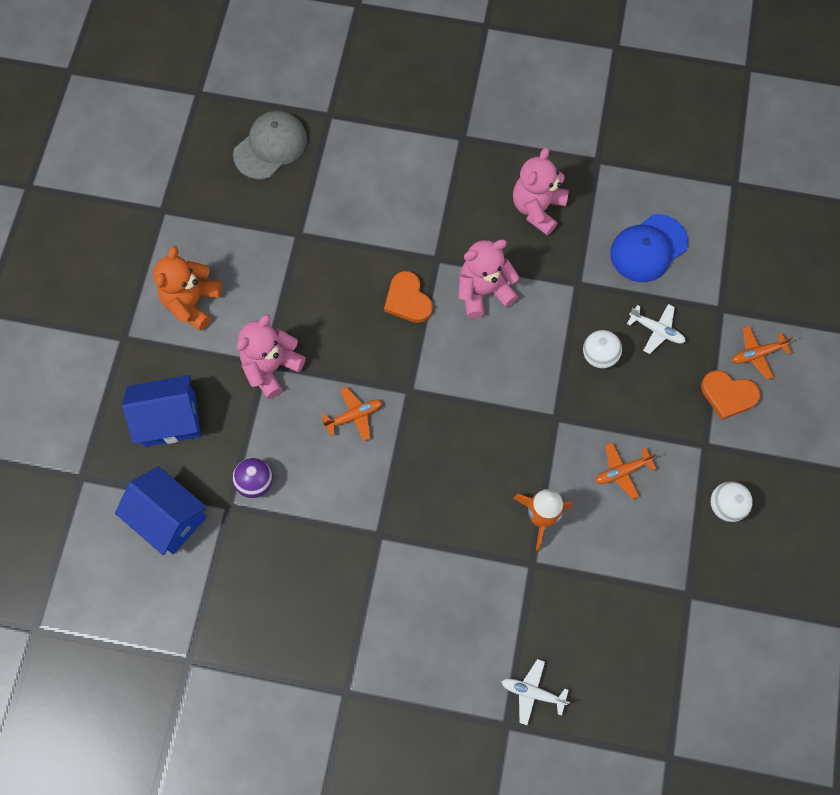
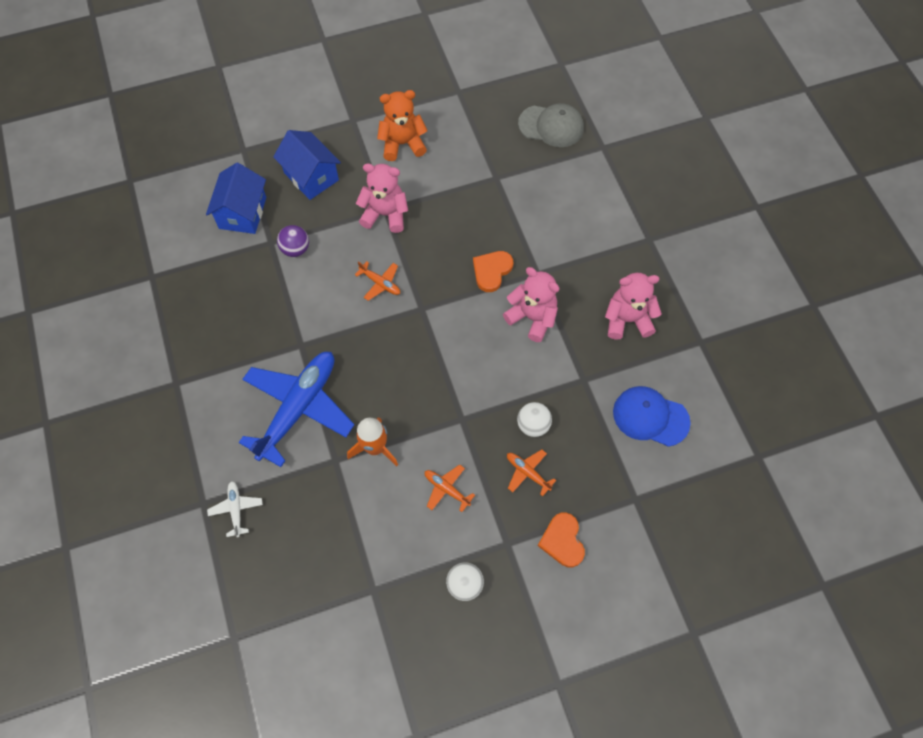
camera: 60 degrees right, 5 degrees down
white plane [627,304,686,354] -> none
orange plane [732,326,793,379] -> orange plane moved to [507,450,556,496]
none -> blue plane [238,352,354,467]

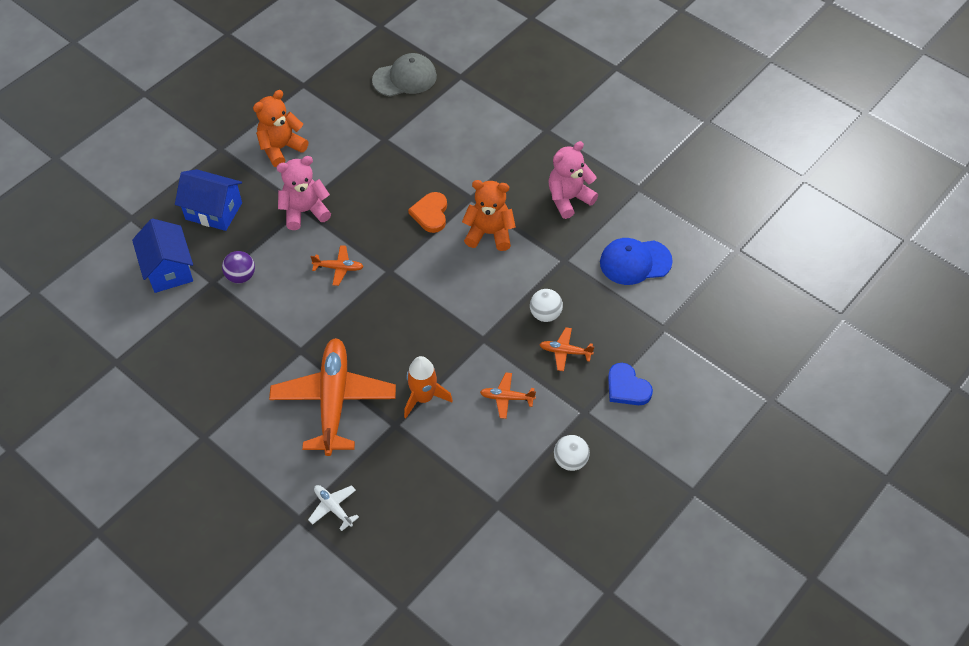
camera: 30 degrees left, 10 degrees down
blue plane [238,352,354,467] -> orange plane [269,338,396,456]
pink teddy bear [503,267,559,342] -> orange teddy bear [462,180,516,251]
orange heart [538,513,585,567] -> blue heart [608,363,653,405]

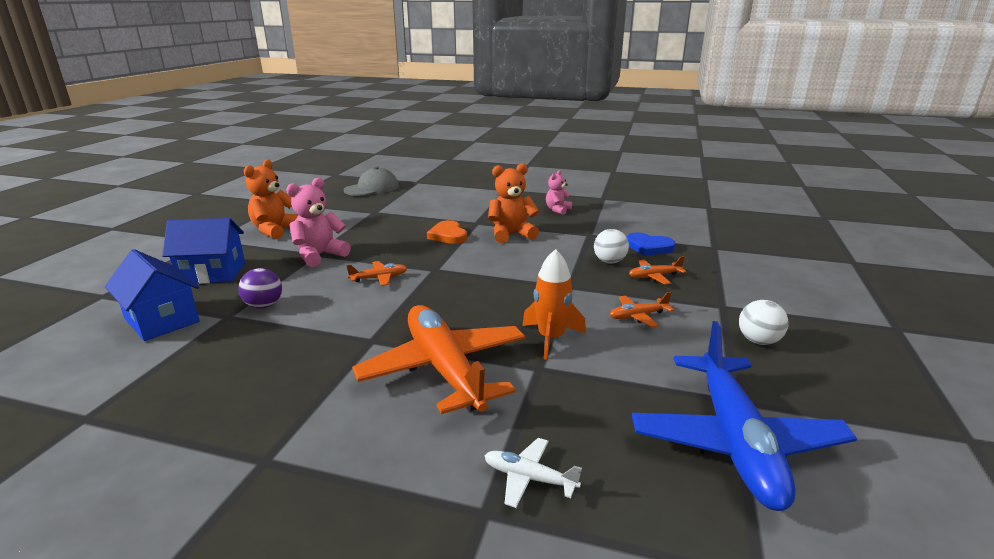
camera: 25 degrees left, 30 degrees down
pink teddy bear [548,141,598,219] -> pink teddy bear [546,170,572,215], size x0.62
blue cap [600,238,673,285] -> none
blue heart [608,363,653,405] -> blue heart moved to [627,232,675,256]
none -> blue plane [632,321,857,511]

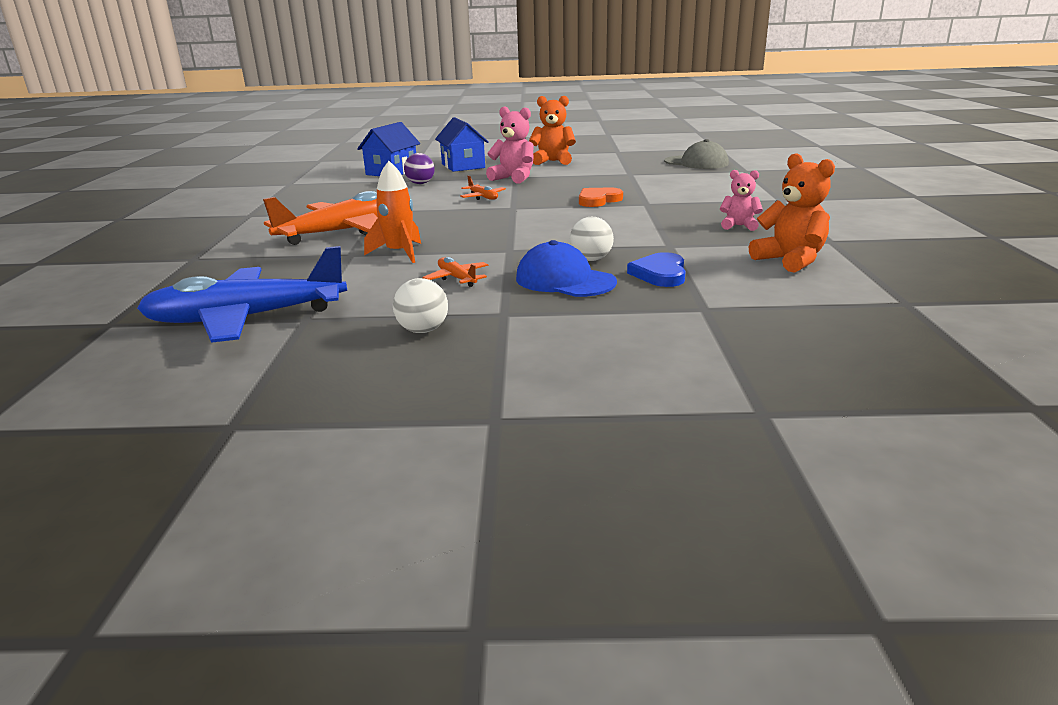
camera: 75 degrees right, 0 degrees up
white plane [485,438,582,508] -> none
orange teddy bear [488,163,539,243] -> orange teddy bear moved to [749,153,835,273]
orange plane [629,256,686,285] -> blue cap [516,240,617,297]

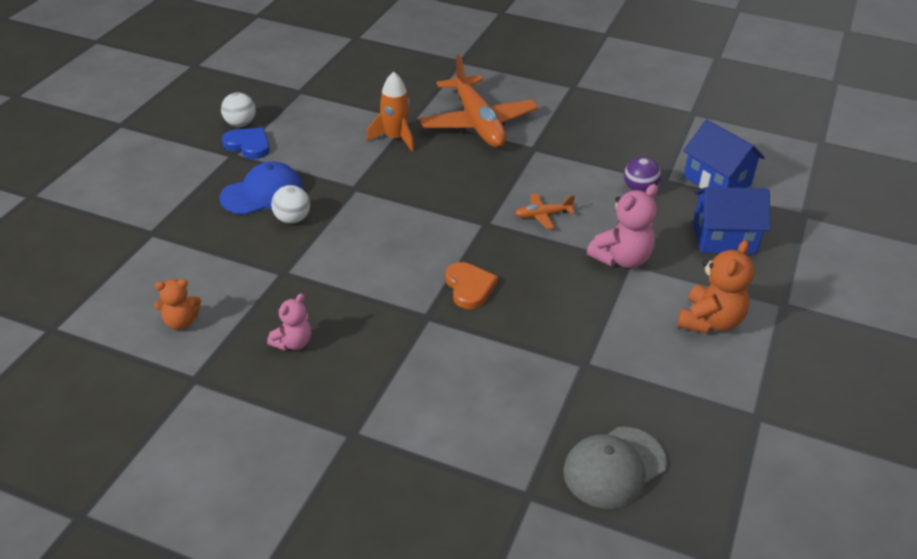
camera: 110 degrees right, 15 degrees up
blue plane [137,246,347,343] -> none
orange plane [422,257,488,287] -> none
blue heart [627,252,686,287] -> blue heart moved to [222,127,270,159]
orange teddy bear [749,153,835,273] -> orange teddy bear [154,279,201,330], size x0.62

